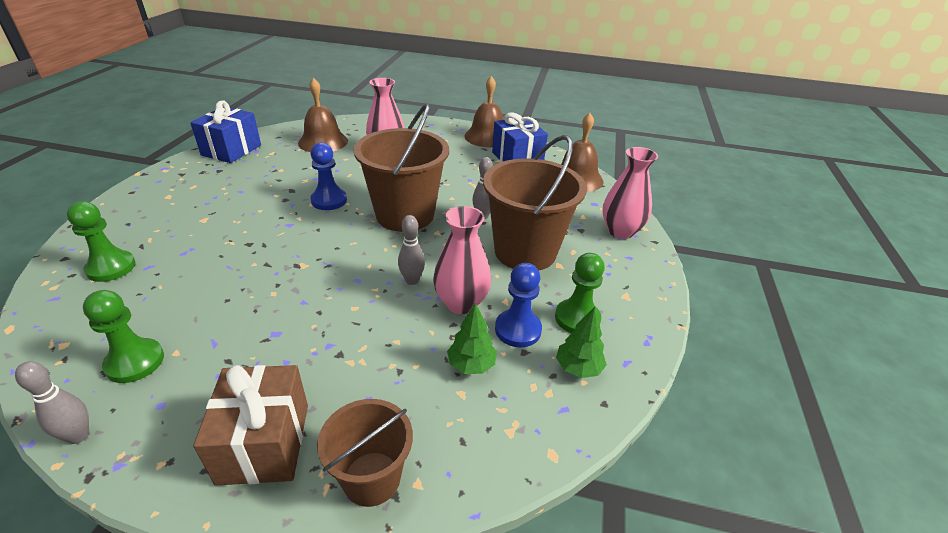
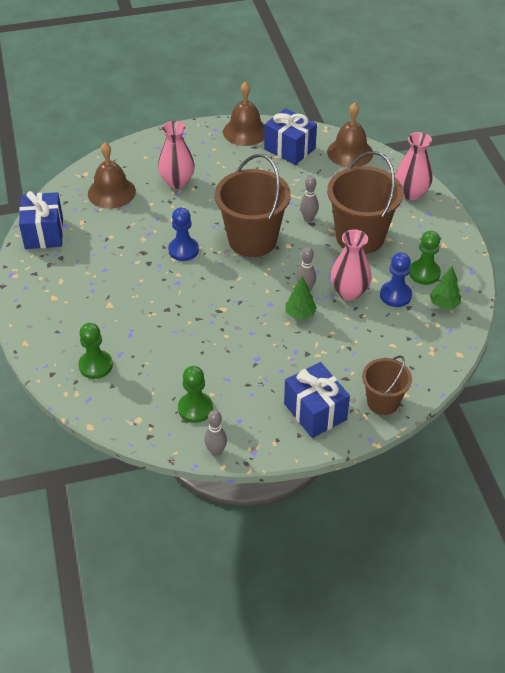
camera: 25 degrees left, 10 degrees up
brown gift [193,365,308,485] -> blue gift [284,362,350,438]
green tree [447,303,497,374] -> green tree moved to [285,276,317,319]

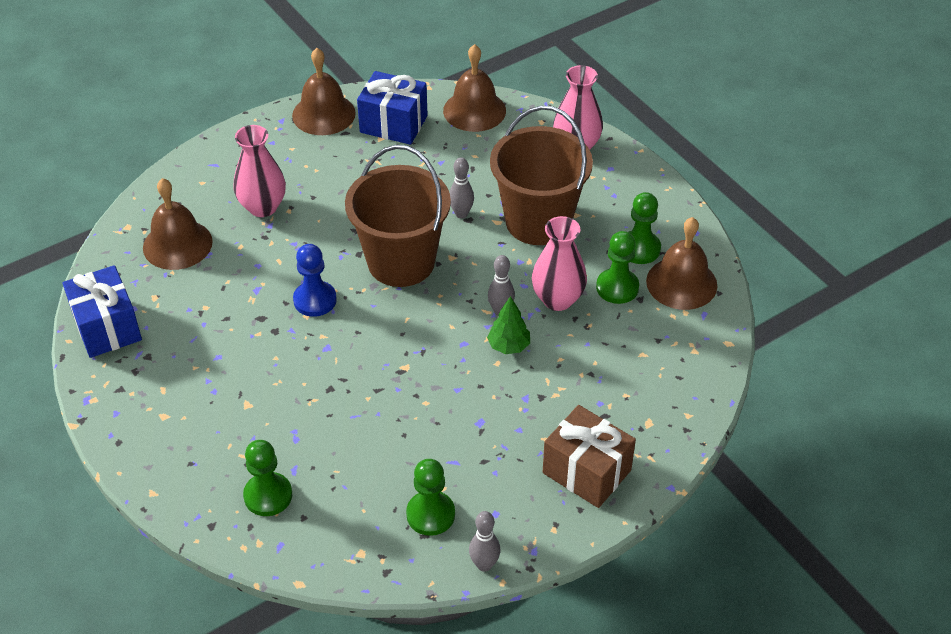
camera: 20 degrees left, 0 degrees up
blue gift [284,362,350,438] -> brown gift [543,405,636,508]
brown bucket [362,355,412,415] -> none
blue pawn [380,252,412,307] -> green pawn [596,231,639,304]
green tree [430,266,461,309] -> brown bell [646,217,717,310]

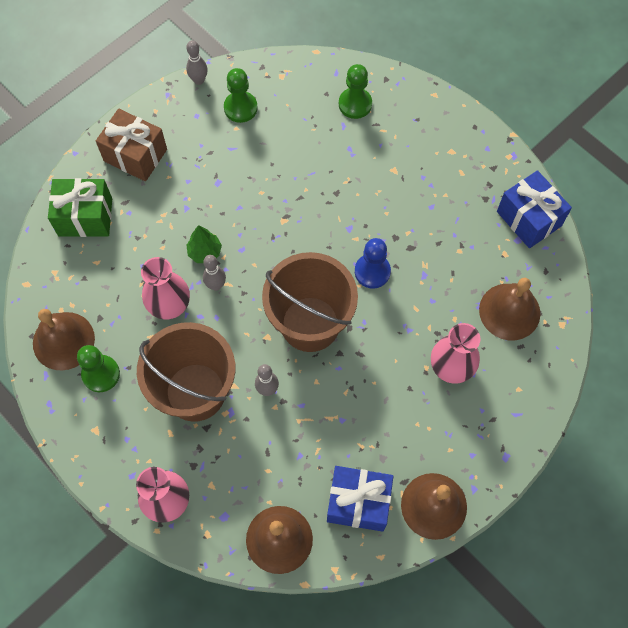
camera: 170 degrees right, 20 degrees up
green pawn [596,231,639,304] -> none
none -> green gift [48,178,112,237]

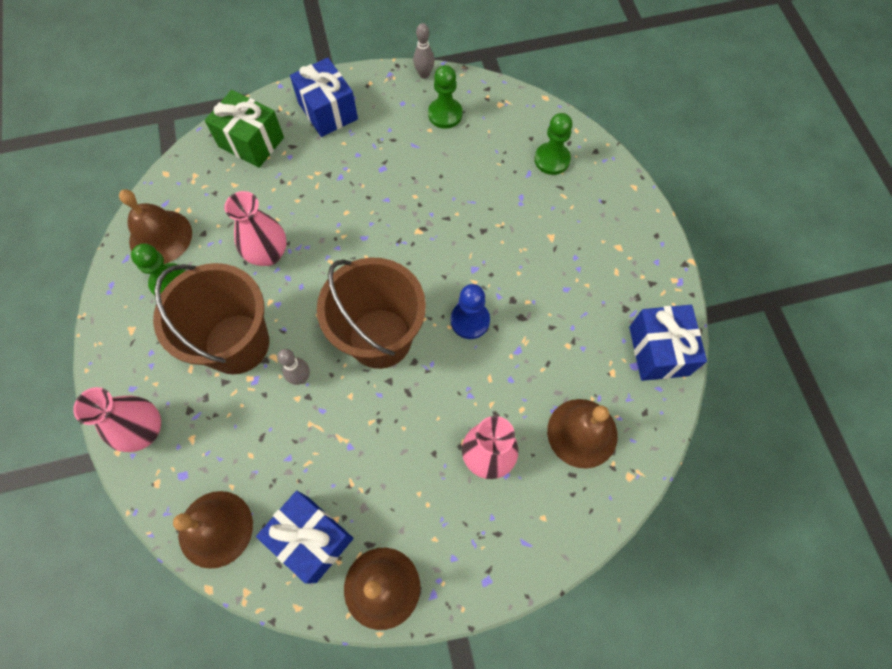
camera: 30 degrees right, 0 degrees up
brown gift [96,109,167,181] -> blue gift [290,58,358,137]
green tree [186,225,222,263] -> none
grey bowling pin [203,255,226,291] -> none

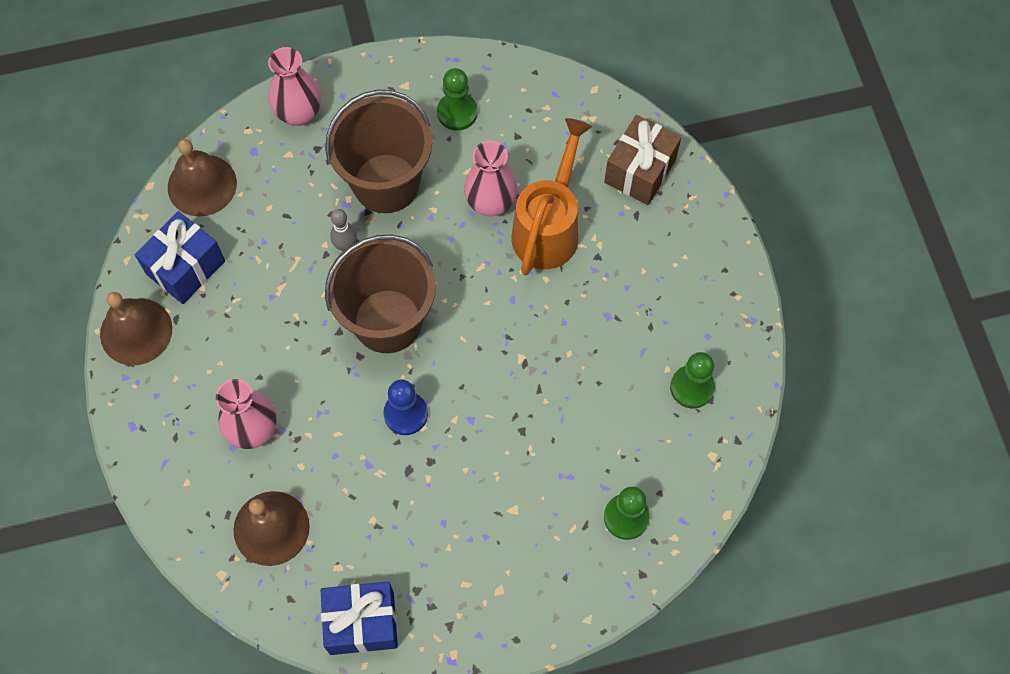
camera: 90 degrees right, 0 degrees up
brown bell [119,189,192,264] -> none
green gift [205,90,284,168] -> brown gift [604,115,681,205]
blue gift [290,58,358,137] -> none
grey bowling pin [413,23,435,79] -> none
none -> orange watering can [511,118,592,275]

